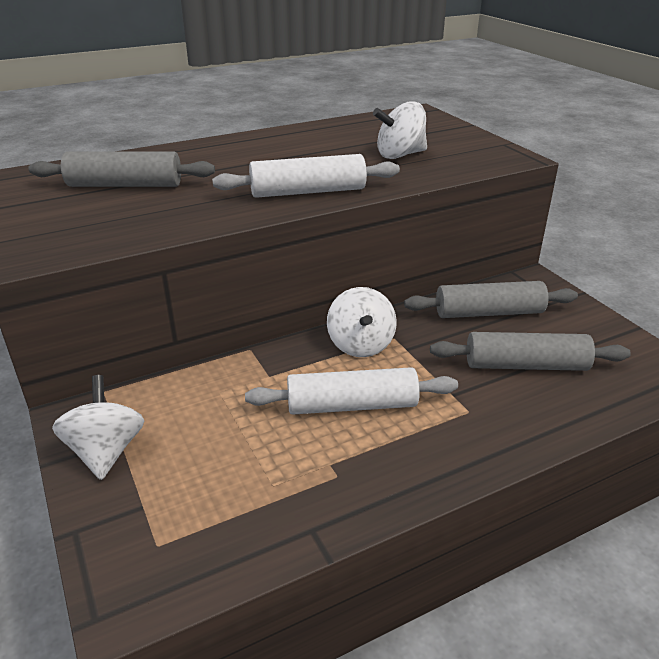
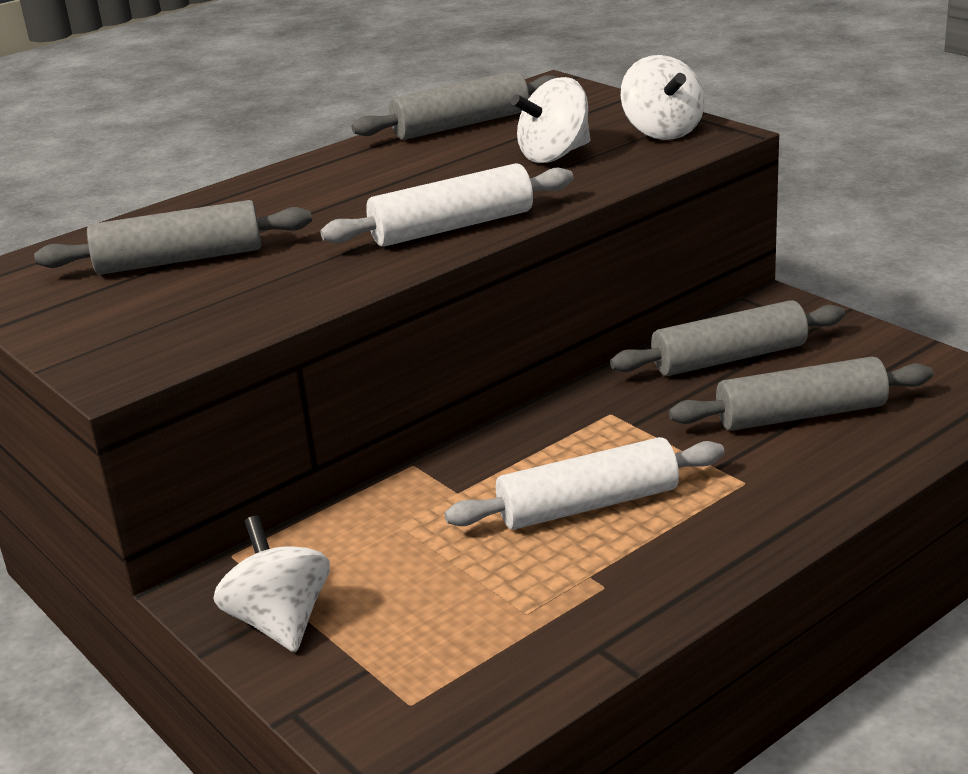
camera: 10 degrees left, 5 degrees down
white spinning top [327,287,397,357] -> white spinning top moved to [621,55,705,140]
none -> grey rolling pin [352,71,559,140]

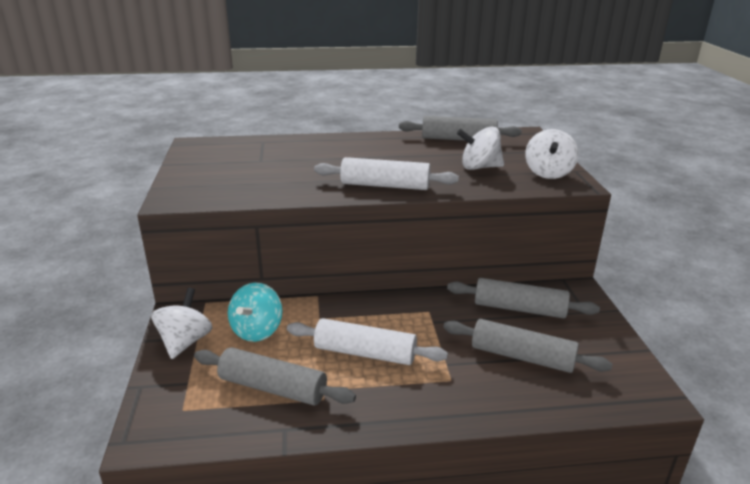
camera: 30 degrees right, 0 degrees up
grey rolling pin [34,200,312,275] -> grey rolling pin moved to [194,347,356,405]
none -> turquoise spinning top [228,283,282,342]

